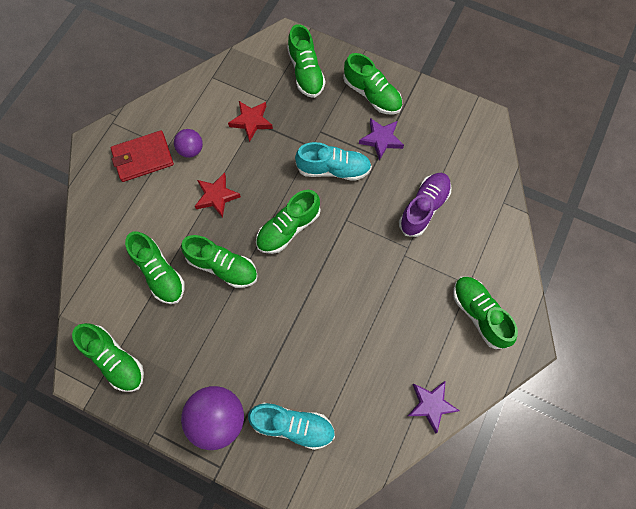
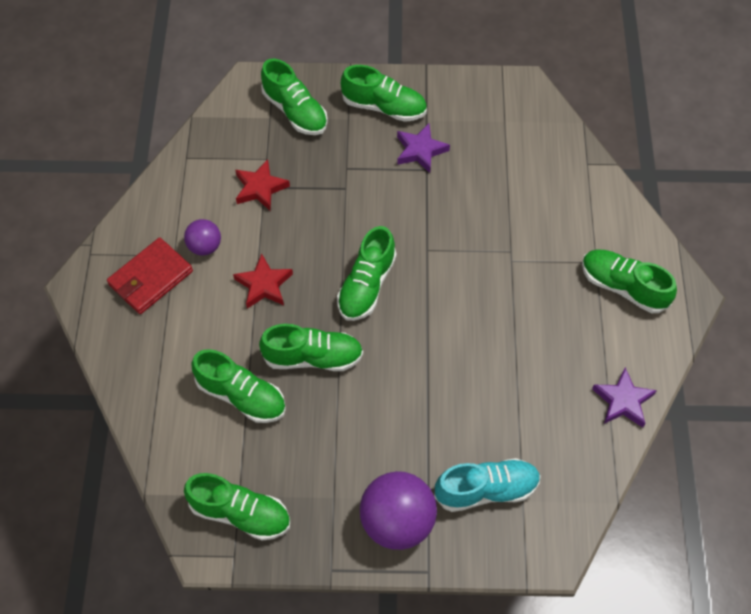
camera: 25 degrees left, 10 degrees down
turquoise shoe [295,142,372,181] -> none
purple shoe [399,173,452,237] -> none

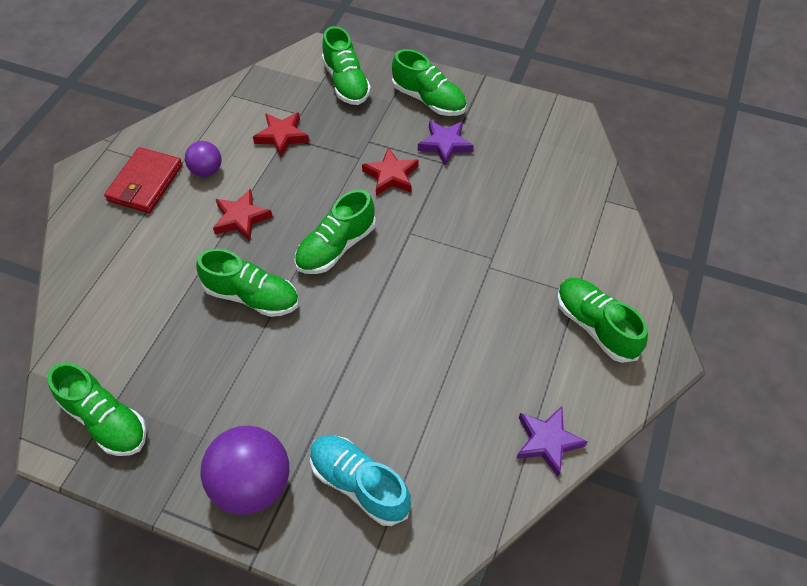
camera: 20 degrees right, 5 degrees down
red wallet [107,238,193,314] -> red wallet turned 45 degrees counterclockwise [104,147,182,213]
green shoe [191,349,286,423] -> none
turquoise shoe [434,458,541,512] -> turquoise shoe turned 150 degrees counterclockwise [310,435,411,526]
none -> red star [362,147,419,196]

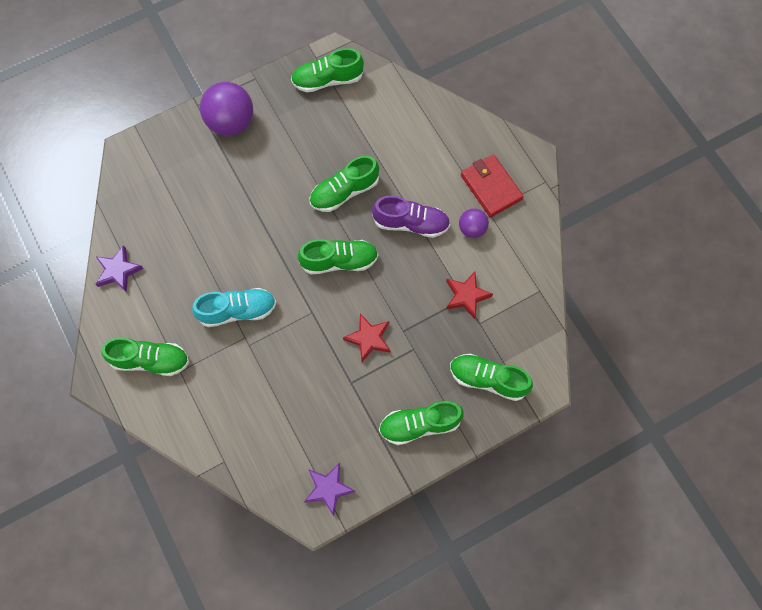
camera: 130 degrees right, 15 degrees up
red star [213,189,273,241] -> purple shoe [372,196,450,238]
green shoe [294,189,376,274] -> green shoe turned 90 degrees clockwise [298,239,379,275]
turquoise shoe [310,435,411,526] -> turquoise shoe moved to [192,288,276,327]
purple star [418,121,474,166] -> purple star moved to [304,463,356,516]

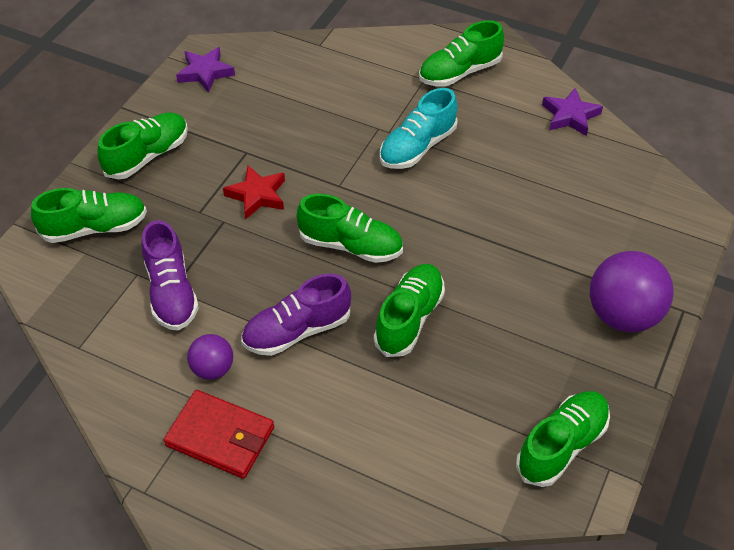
camera: 145 degrees right, 20 degrees down
green shoe [298,239,379,275] -> green shoe turned 120 degrees counterclockwise [297,194,403,263]
red star [446,272,493,319] -> purple shoe [141,220,199,331]

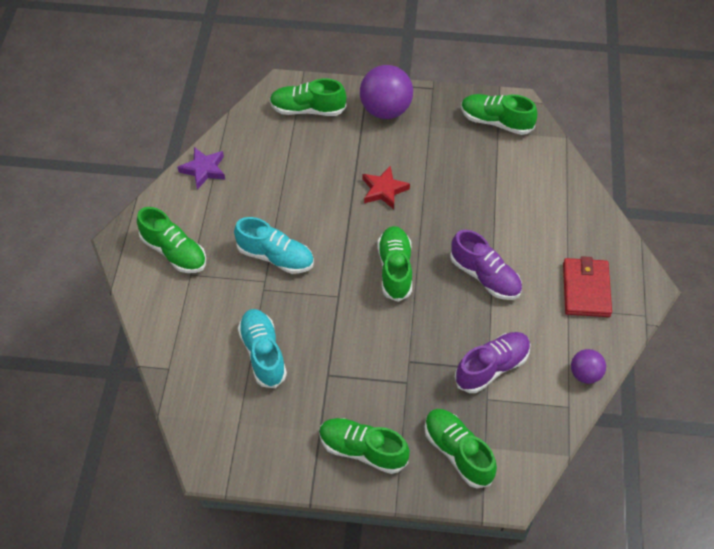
camera: 110 degrees left, 5 degrees up
purple star [176,47,235,93] -> none
purple ball [187,334,233,380] -> purple ball moved to [571,349,606,384]
red star [223,165,285,219] -> red star moved to [363,166,410,209]
green shoe [374,264,445,357] -> green shoe moved to [270,78,346,116]
none -> turquoise shoe [238,309,287,388]

